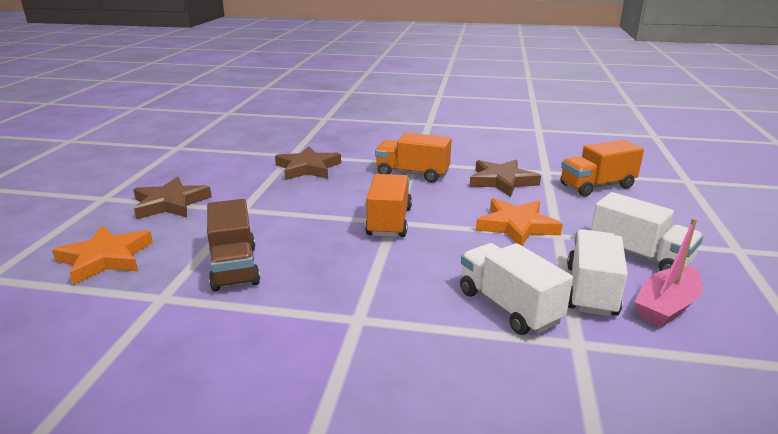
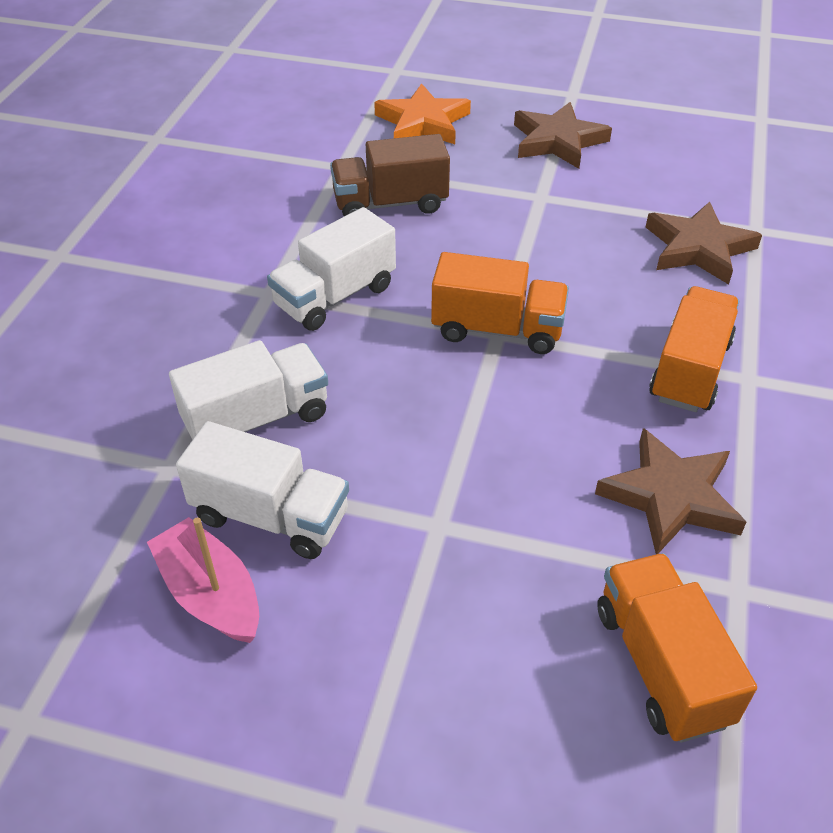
camera: 95 degrees right, 20 degrees up
orange star [476,198,563,246] -> none
white truck [591,192,703,271] -> white truck moved to [267,207,396,331]

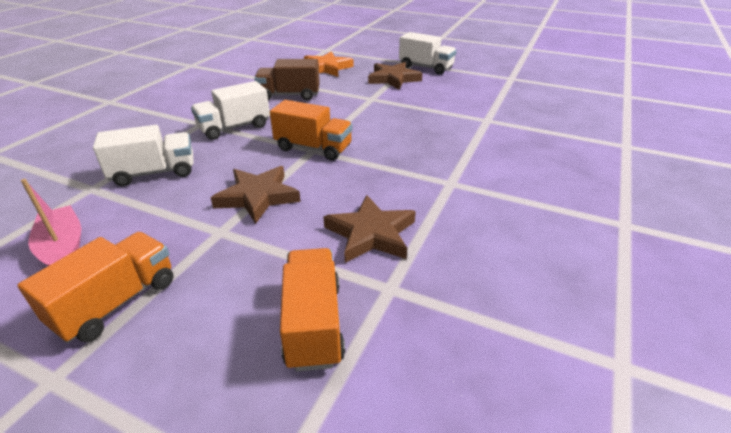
camera: 10 degrees right, 10 degrees down
white truck [176,421,349,559] -> white truck moved to [399,32,457,75]
brown star [646,202,762,285] -> brown star moved to [211,166,301,224]
orange truck [649,286,739,412] -> orange truck moved to [17,232,174,343]

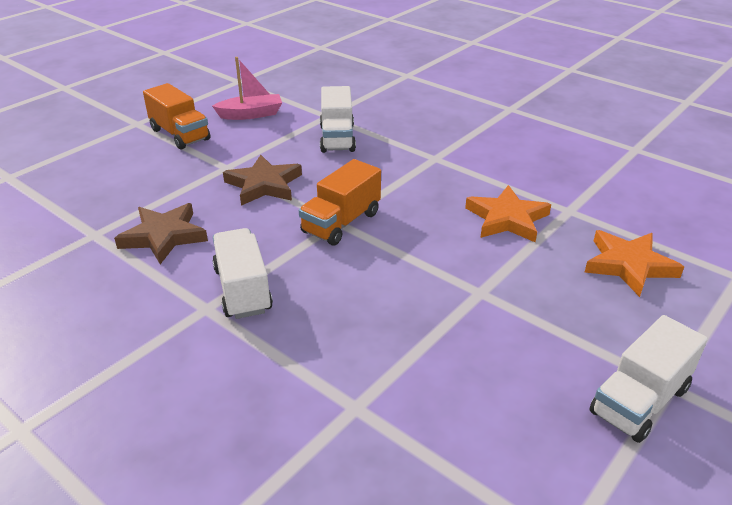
camera: 105 degrees right, 0 degrees up
white truck [191,81,270,140] -> white truck moved to [212,228,273,319]
brown truck [254,59,320,100] -> orange star [465,185,551,242]
orange truck [280,248,345,372] -> none
brown star [368,62,422,90] -> none

